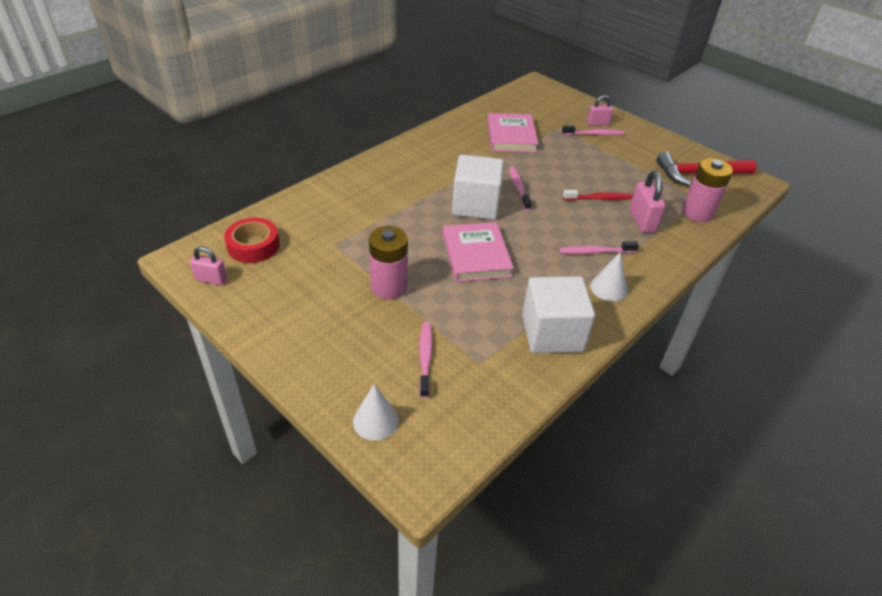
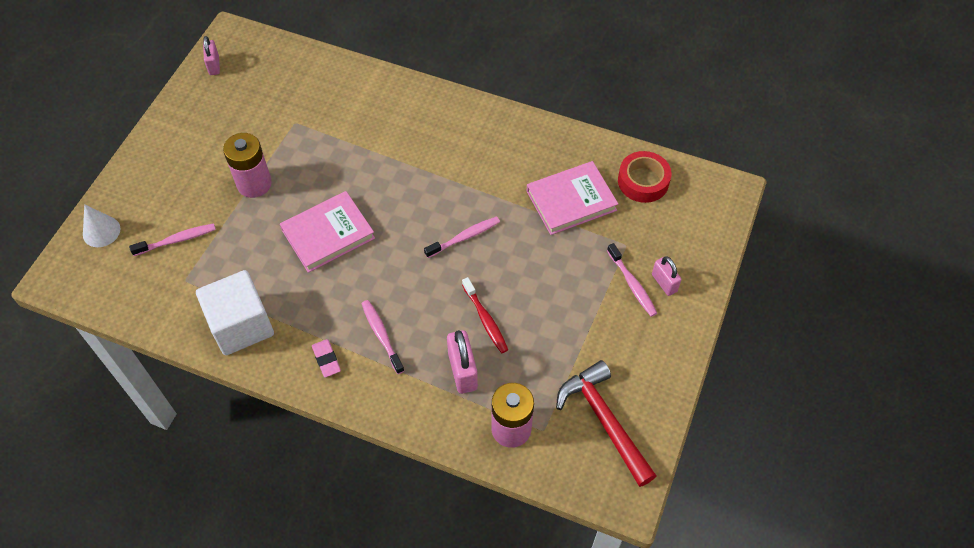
camera: 70 degrees right, 15 degrees up
red tape [224,218,280,263] -> red tape moved to [618,151,672,203]
white cube [452,155,504,220] -> none
white cone [590,252,628,301] -> pink eraser [312,339,341,377]
pink padlock [630,171,666,233] -> pink padlock turned 75 degrees counterclockwise [447,330,478,394]

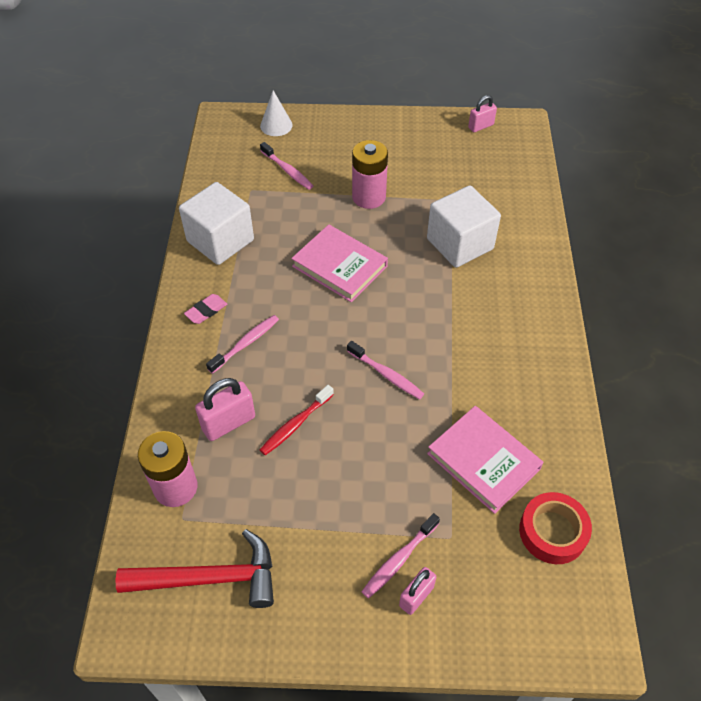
camera: 70 degrees right, 5 degrees down
red hammer [556,360,656,487] -> red hammer turned 45 degrees clockwise [115,529,274,608]
none -> white cube [427,185,501,268]

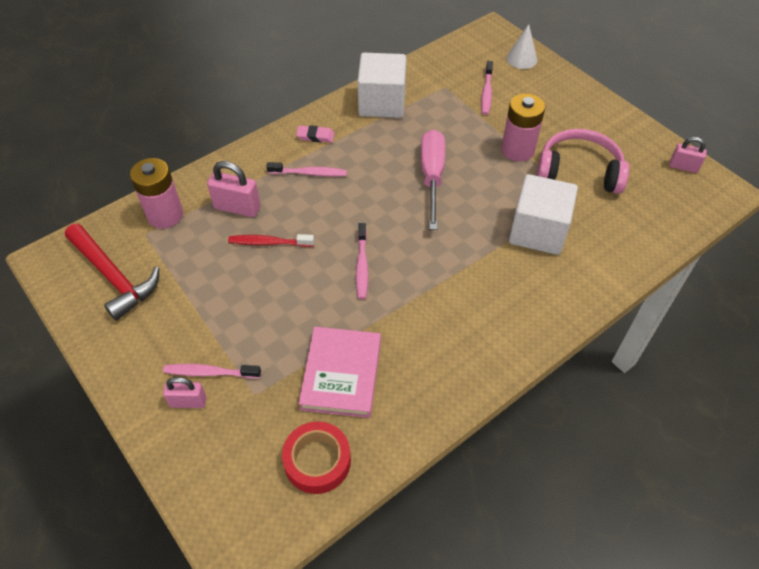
camera: 50 degrees right, 0 degrees up
pink book [291,224,388,302] -> pink screwdriver [421,129,445,230]
none -> pink headphones [537,129,629,194]

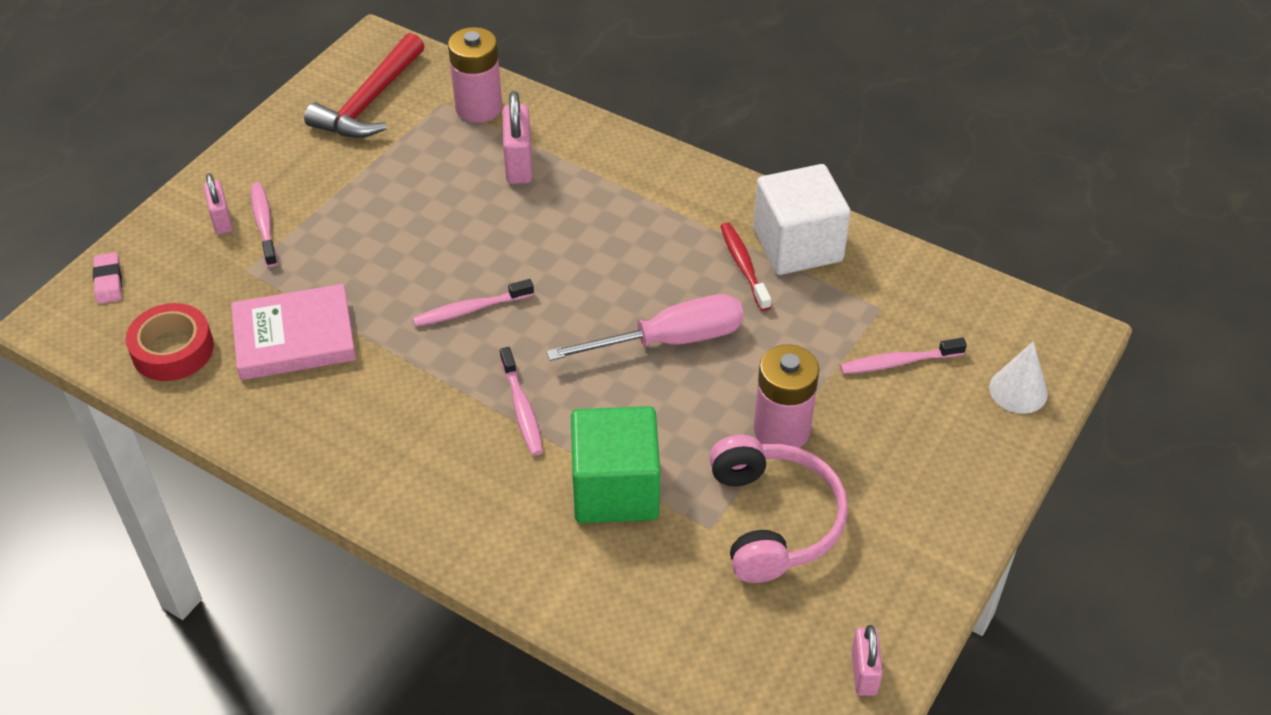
camera: 70 degrees right, 5 degrees down
red toothbrush [228,234,314,247] -> red toothbrush moved to [720,223,771,311]
pink toothbrush [266,162,347,177] -> pink toothbrush moved to [500,347,543,456]
pink eraser [296,125,335,143] -> pink eraser moved to [93,252,122,304]
white cube [509,174,578,255] -> green cube [571,406,660,523]

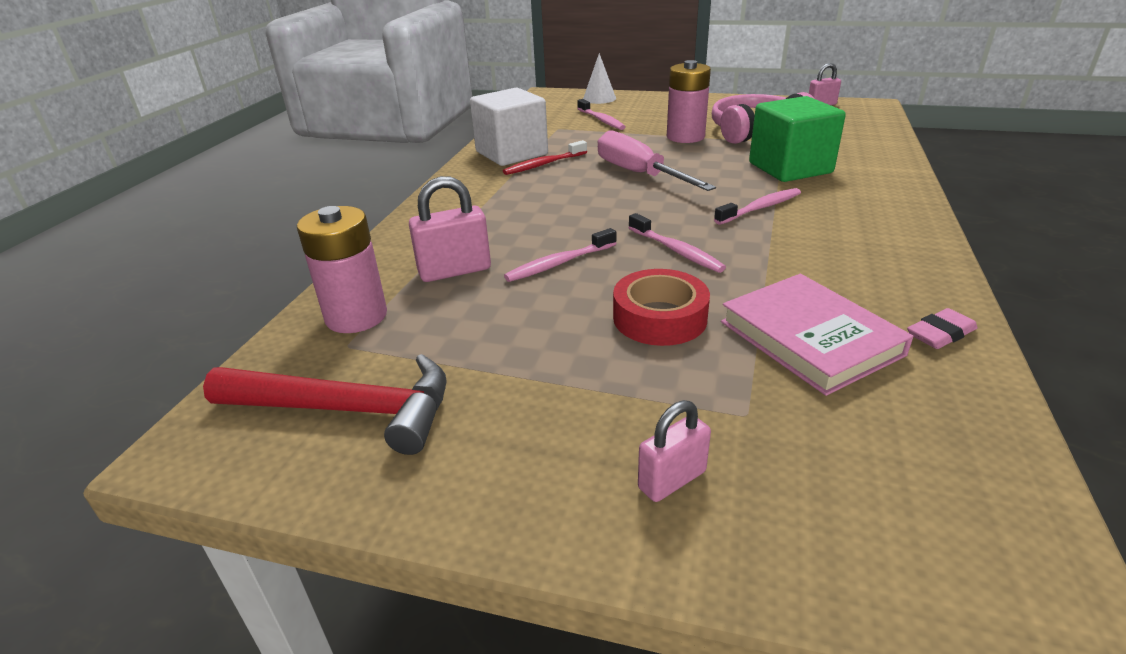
camera: 105 degrees left, 15 degrees down
pink eraser [93,252,122,304] -> pink eraser moved to [907,308,978,349]
red tape [125,303,214,381] -> red tape moved to [613,269,710,346]
pink toothbrush [251,183,278,267] -> pink toothbrush moved to [504,228,617,282]

